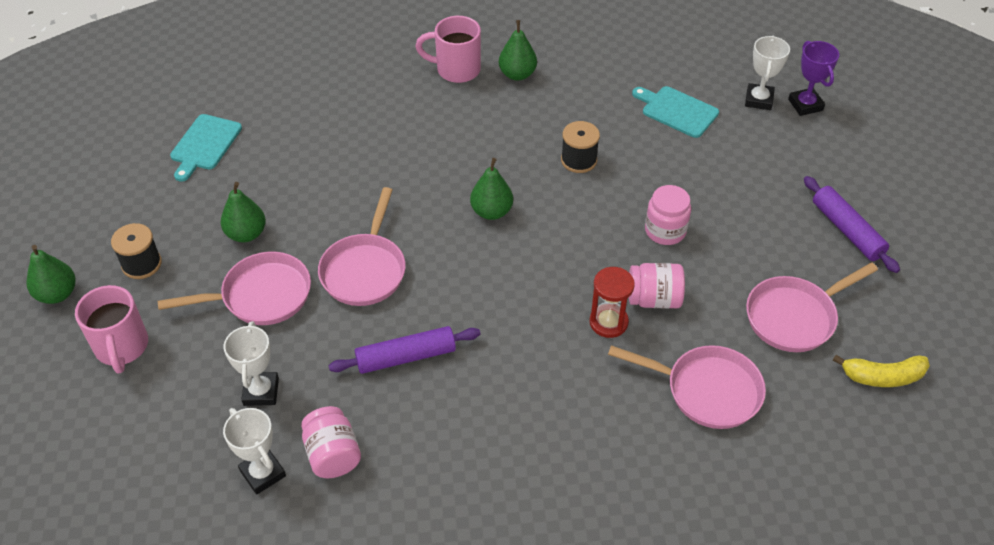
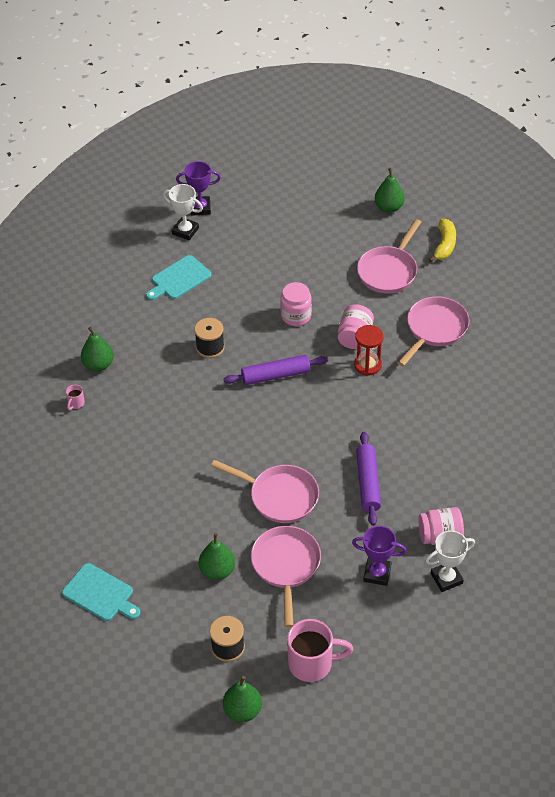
camera: 75 degrees left, 0 degrees up
white trophy [224,321,279,406] -> purple trophy [352,526,407,586]
pink mug [415,16,481,83] -> pink mug [66,384,85,410], size x0.43
green pear [470,158,513,220] -> green pear moved to [375,168,405,213]
pink pan [746,262,878,352] -> pink pan turned 45 degrees clockwise [357,219,421,294]
purple rolling pin [804,176,900,273] -> purple rolling pin moved to [224,355,328,385]

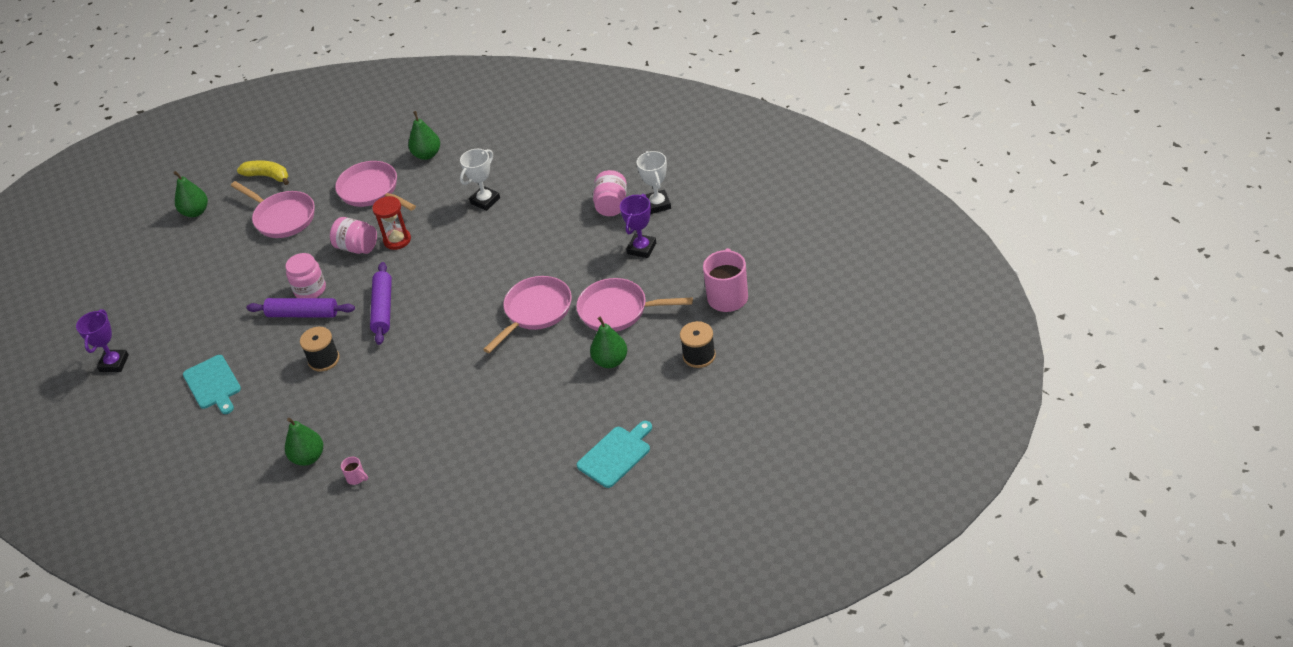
camera: 75 degrees left, 5 degrees down
white trophy [163,184,203,240] -> white trophy moved to [460,149,500,211]
green pear [223,676,262,722] -> green pear moved to [408,111,440,160]
purple rolling pin [356,432,381,526] -> purple rolling pin moved to [246,298,355,318]

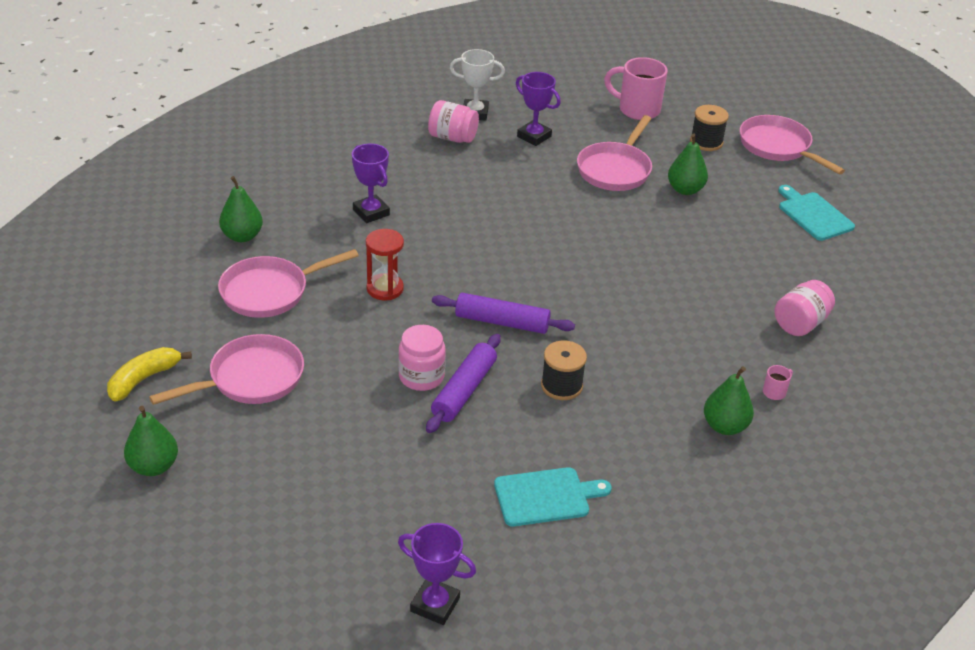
camera: 80 degrees left, 5 degrees down
pink jar [330,217,377,254] -> pink jar moved to [775,280,835,336]
white trophy [460,149,500,211] -> purple trophy [352,144,390,223]
pink pan [483,276,572,353] -> pink pan moved to [740,115,845,175]

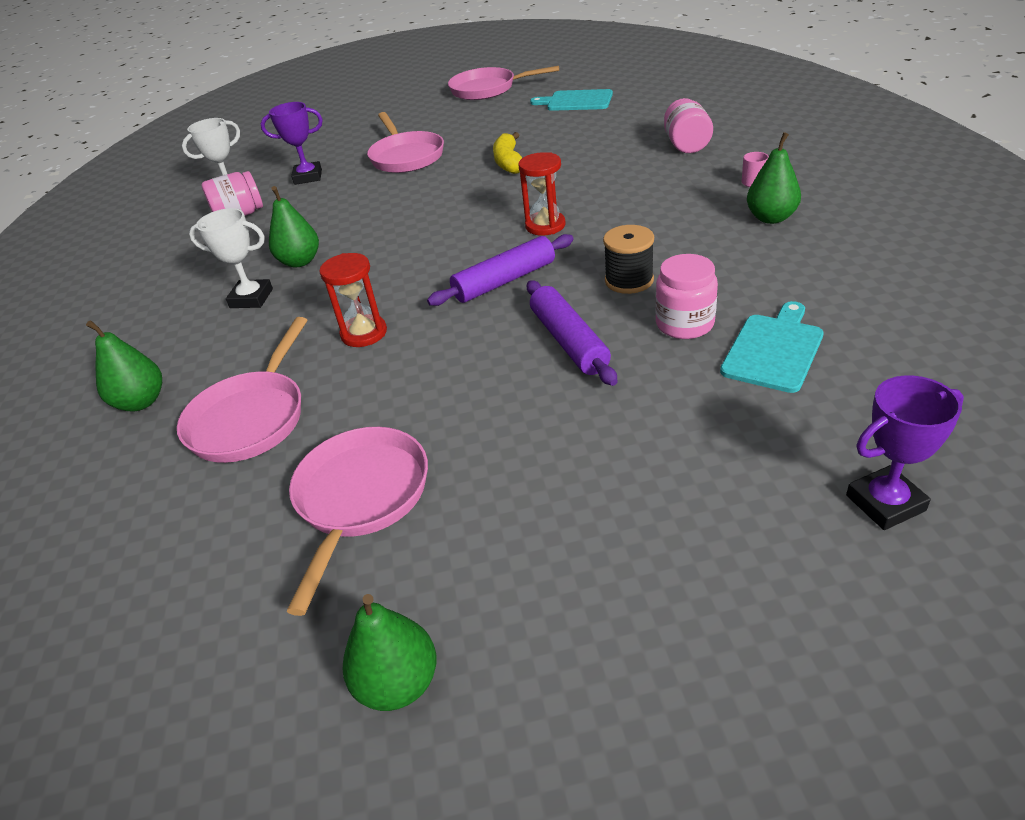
camera: 40 degrees left, 0 degrees up
yellow banana [107,347,192,401] -> yellow banana moved to [493,132,522,174]
purple trophy [352,144,390,223] -> white trophy [189,208,273,308]
pink jar [398,325,446,391] -> pink jar moved to [656,254,718,339]
pink mug [604,57,667,120] -> none
green pear [668,133,708,195] -> green pear moved to [269,186,319,268]
black spool [690,105,729,151] -> none
none -> red hourglass [518,152,566,236]

